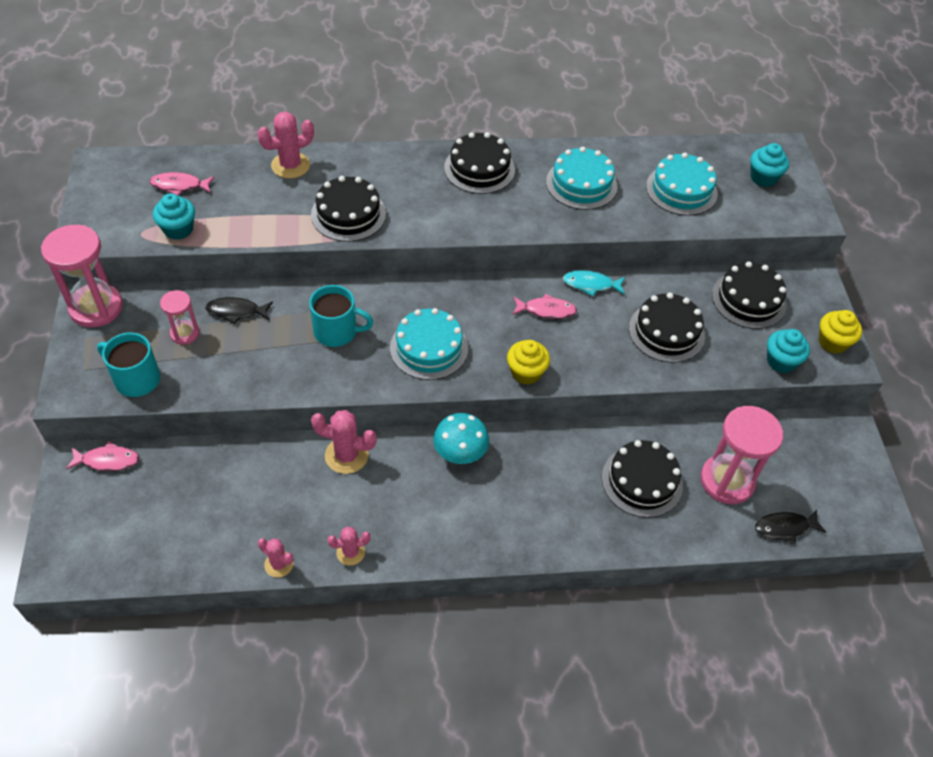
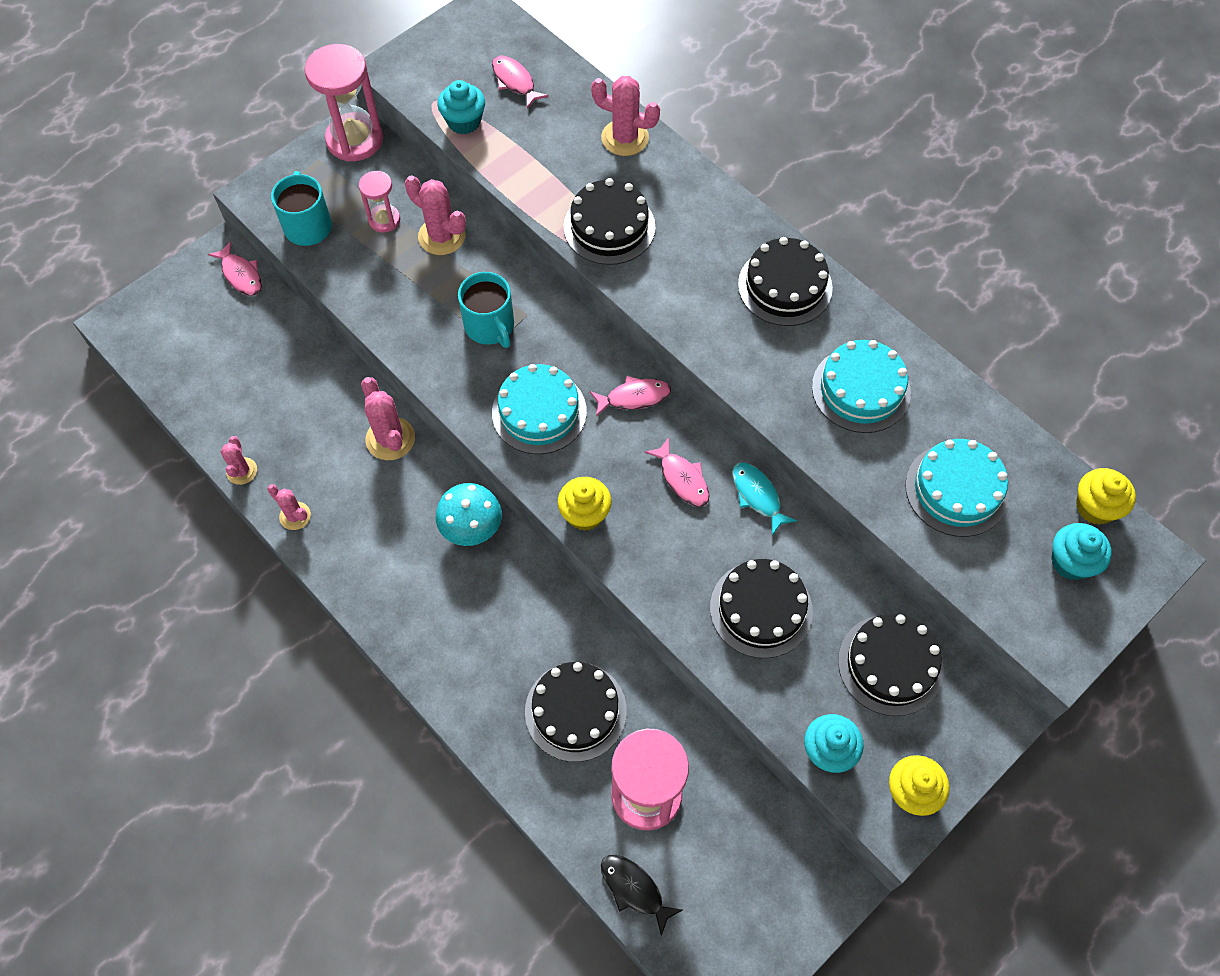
camera: 55 degrees right, 10 degrees up
black fish [205,297,273,324] -> pink cactus [405,175,466,255]
none -> pink fish [590,376,671,417]
none -> yellow cupcake [1076,468,1136,525]

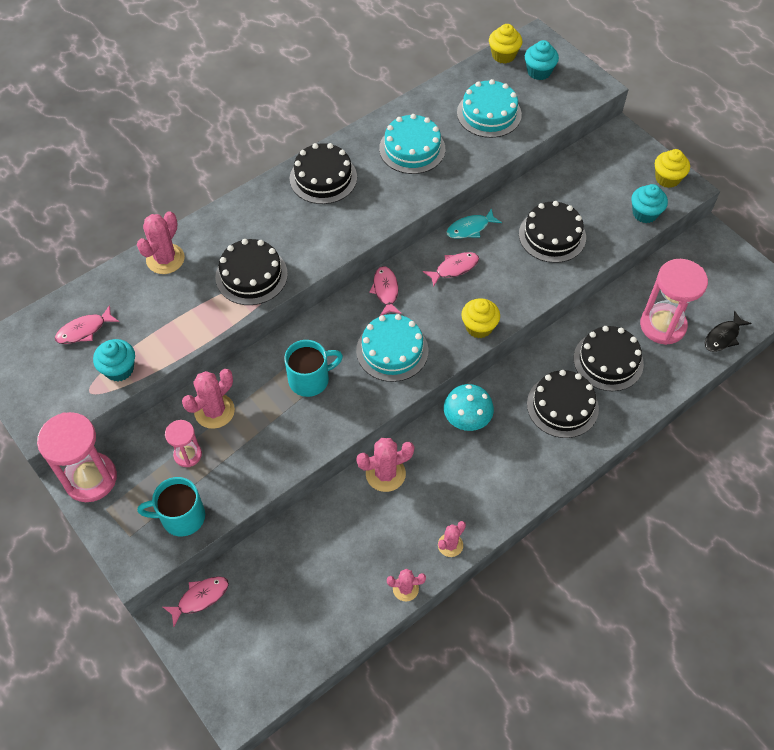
camera: 85 degrees left, 5 degrees down
black cake [838,614,943,716] -> black cake moved to [527,370,599,438]

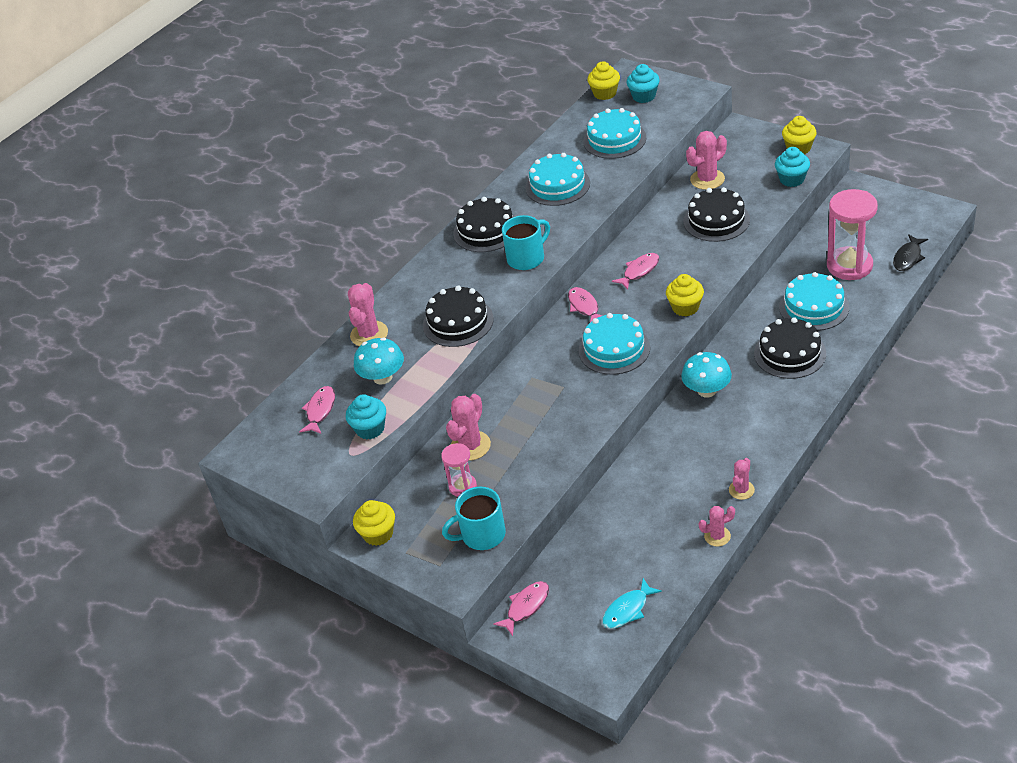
camera: 10 degrees left, 15 degrees down
pink hourglass [37,412,117,502] -> yellow cupcake [353,500,395,546]
pink fish [55,305,119,344] -> pink fish turned 150 degrees clockwise [299,386,335,434]
turquoise mug [284,340,343,397] -> turquoise mug moved to [502,215,550,270]
pink cactus [356,438,414,492] -> pink cactus moved to [686,131,727,190]
turquoise fish [446,208,502,239] -> turquoise fish moved to [602,578,662,629]
black cake [574,326,644,391] -> turquoise cake [779,272,849,331]
none -> turquoise mushroom [354,338,404,385]

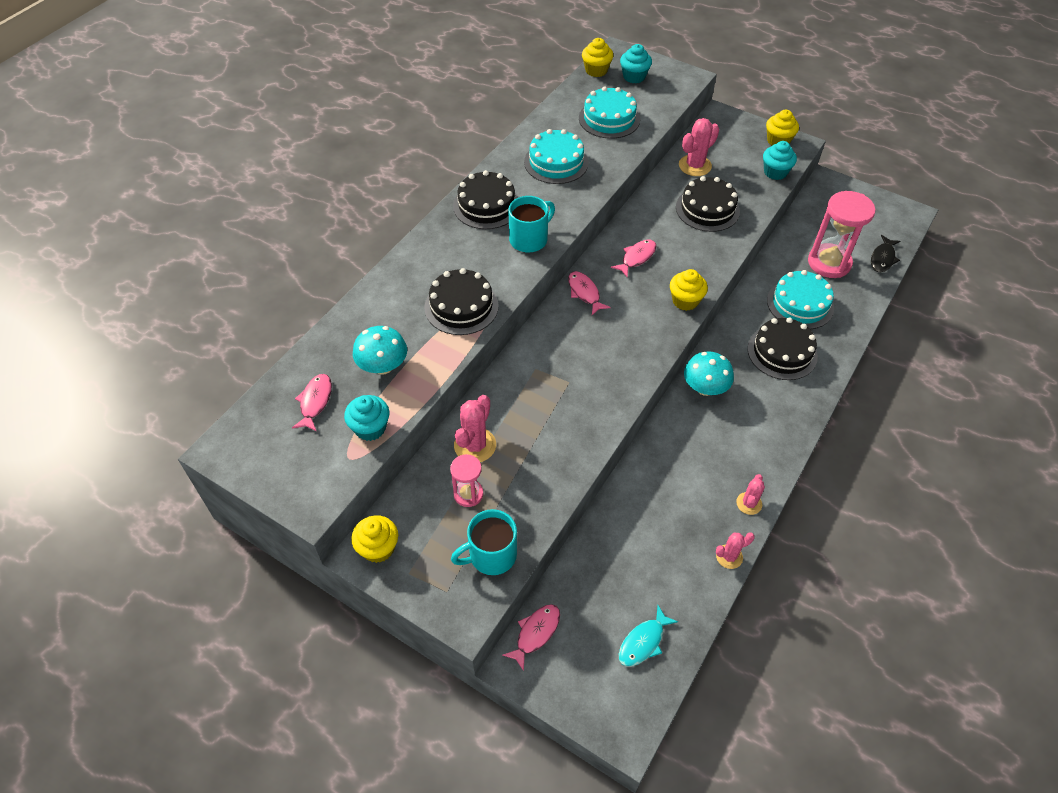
camera: 10 degrees left, 10 degrees up
pink cactus [348,283,388,346] -> none
turquoise cake [579,313,650,375] -> none

